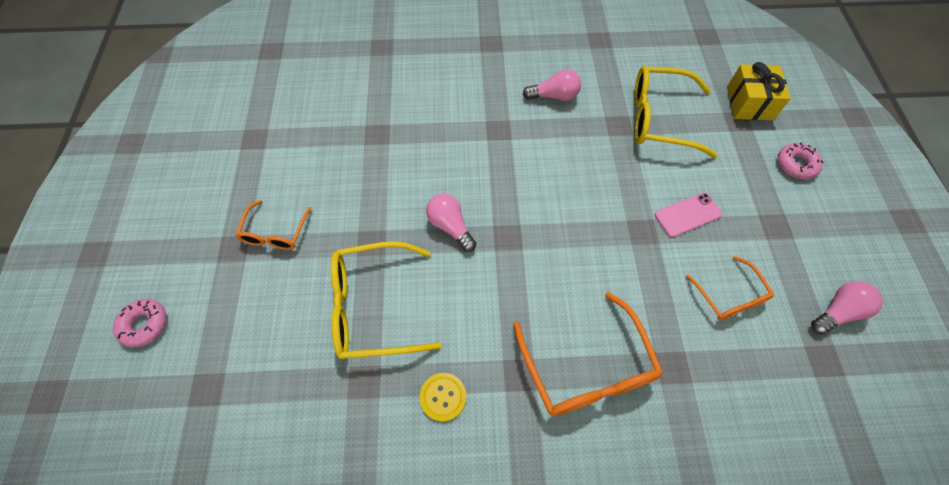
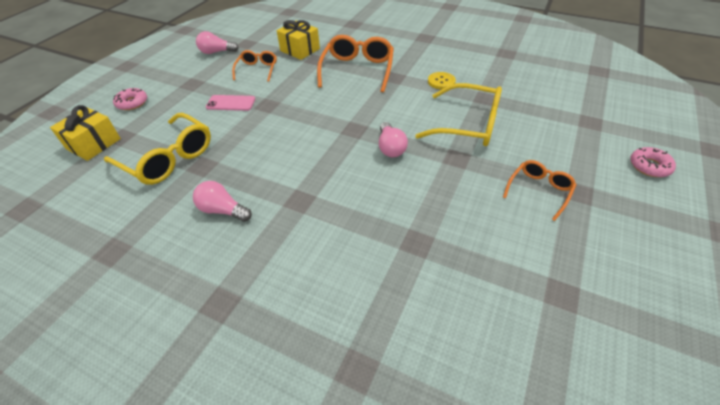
camera: 150 degrees left, 15 degrees down
none -> yellow gift [277,20,320,60]

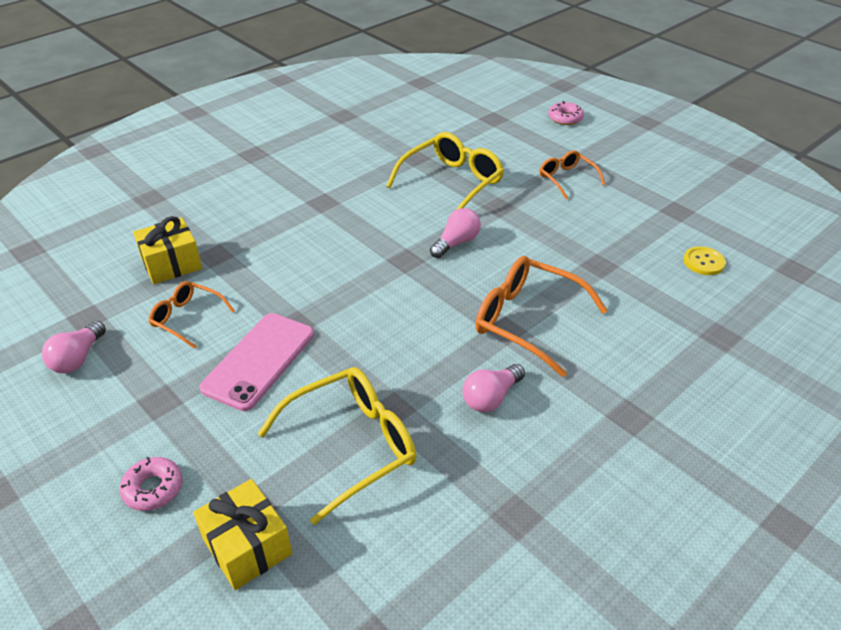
camera: 70 degrees left, 5 degrees down
pink phone [206,95,255,111] -> pink phone [199,313,314,411], size x1.65
orange glasses [317,35,394,92] -> orange glasses moved to [475,256,608,377]
pink light bulb [379,122,408,157] -> pink light bulb turned 60 degrees counterclockwise [430,208,481,258]
yellow button [428,72,456,89] -> yellow button moved to [683,246,726,275]

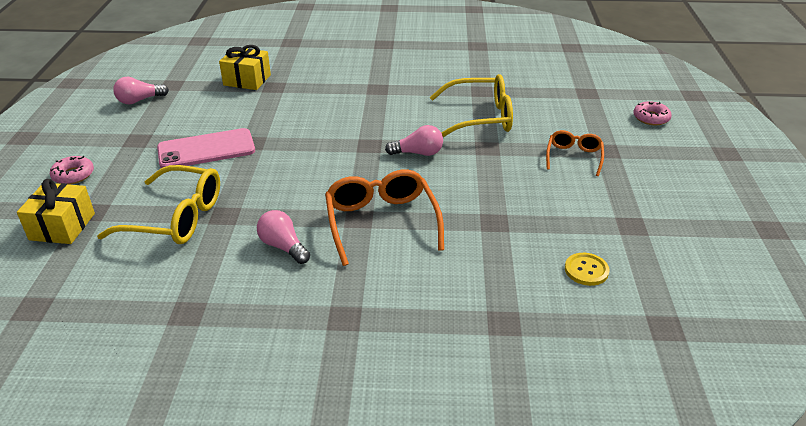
camera: 45 degrees right, 5 degrees down
orange glasses [149,281,235,349] -> none
pink light bulb [462,364,525,412] -> pink light bulb turned 45 degrees clockwise [257,210,310,264]

